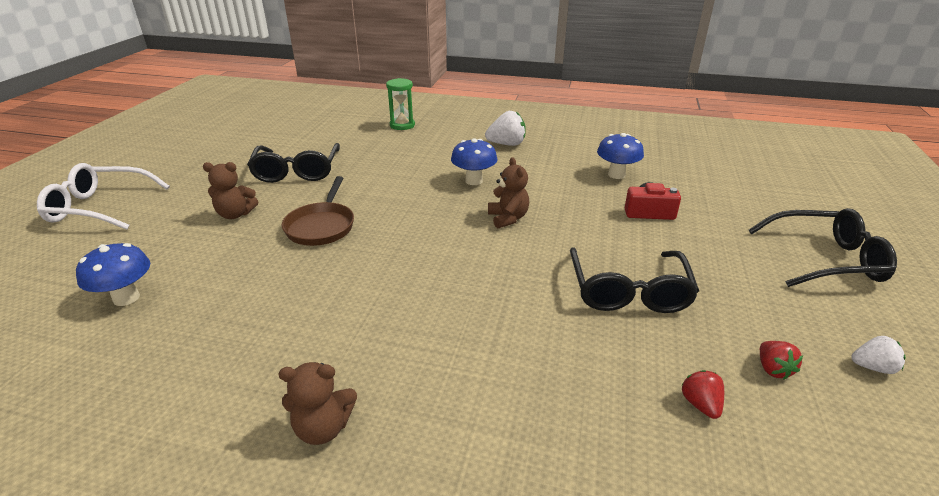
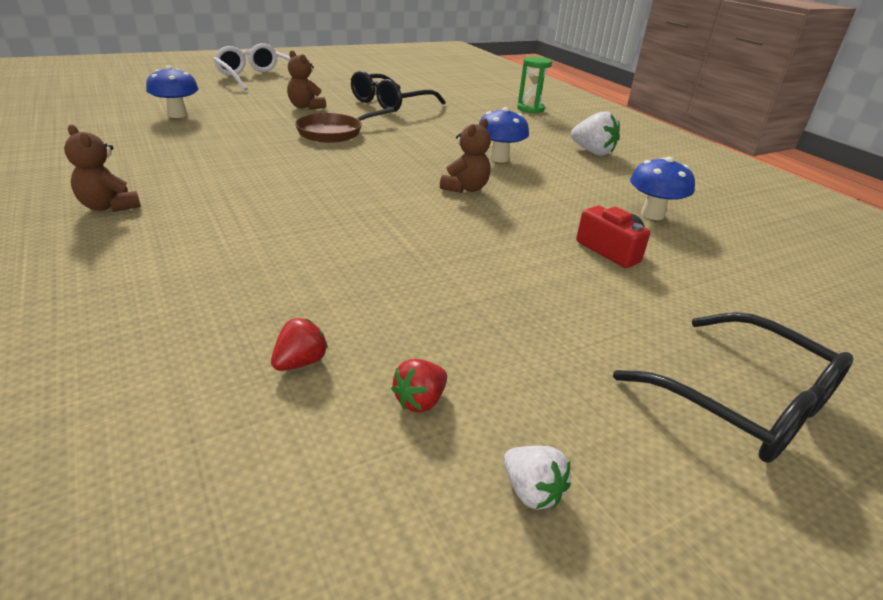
camera: 45 degrees right, 0 degrees up
black glasses [570,247,699,313] -> none

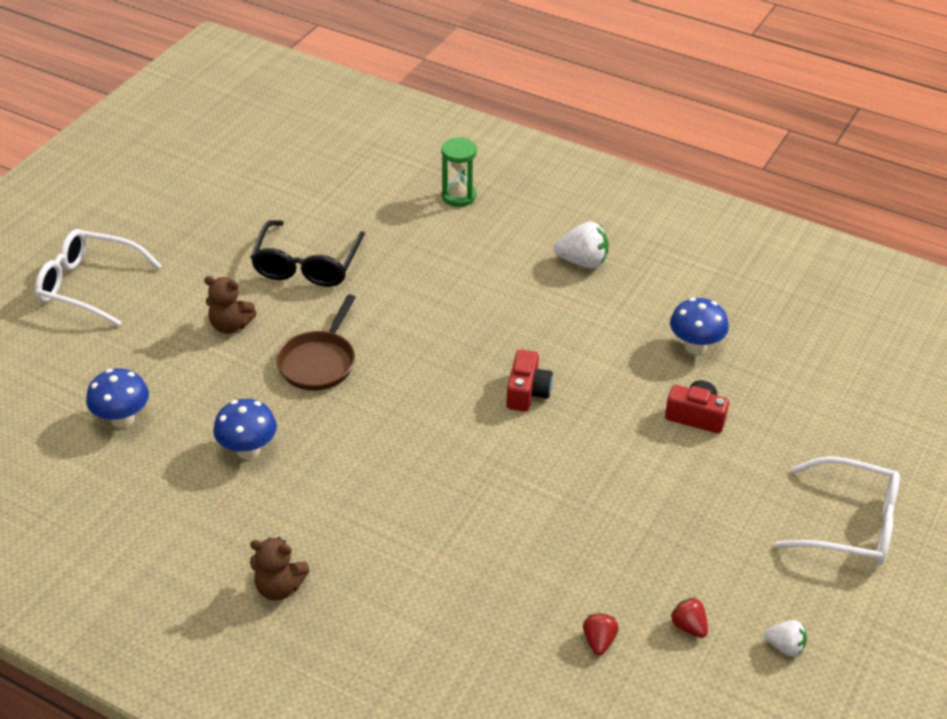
camera: 30 degrees left, 10 degrees up
red strawberry [391,359,447,413] -> red strawberry turned 135 degrees clockwise [670,597,708,638]
brown teddy bear [440,118,491,193] -> red camera [506,350,553,412]
blue mushroom [479,107,529,163] -> blue mushroom moved to [213,399,277,459]
black glasses [613,312,854,463] -> white glasses [775,456,900,565]

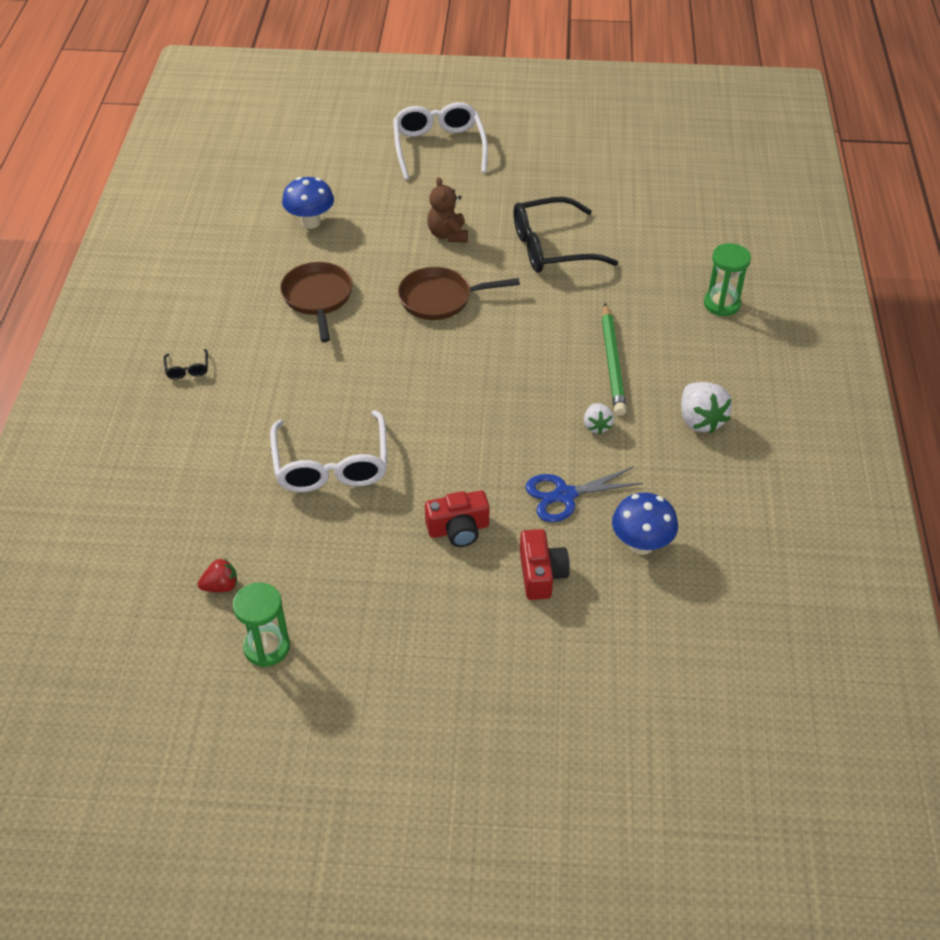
camera: 65 degrees right, 5 degrees up
blue mushroom [213,399,277,459] -> brown pan [280,262,353,342]
brown teddy bear [250,537,310,601] -> black glasses [164,349,208,379]
red camera [506,350,553,412] -> red camera moved to [425,490,490,547]
red strawberry [670,597,708,638] -> green hourglass [233,582,290,667]
white strawberry [764,620,807,656] -> white strawberry moved to [584,403,614,434]
white glasses [775,456,900,565] -> white glasses moved to [270,410,387,492]
none -> blue scissors [525,467,643,522]
none -> green pencil [602,303,627,416]

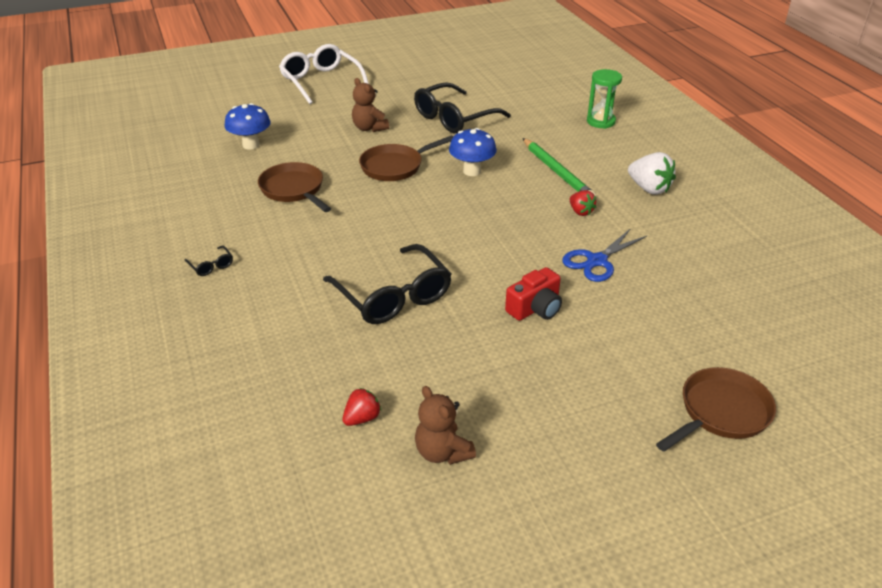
camera: 25 degrees left, 10 degrees down
green hourglass [233,582,290,667] -> brown teddy bear [415,386,476,465]
white glasses [270,410,387,492] -> black glasses [323,244,452,324]
red camera [520,529,570,600] -> none
white strawberry [584,403,614,434] -> red strawberry [570,190,596,216]
blue mushroom [612,492,678,555] -> blue mushroom moved to [449,128,497,176]
none -> brown pan [656,367,776,452]

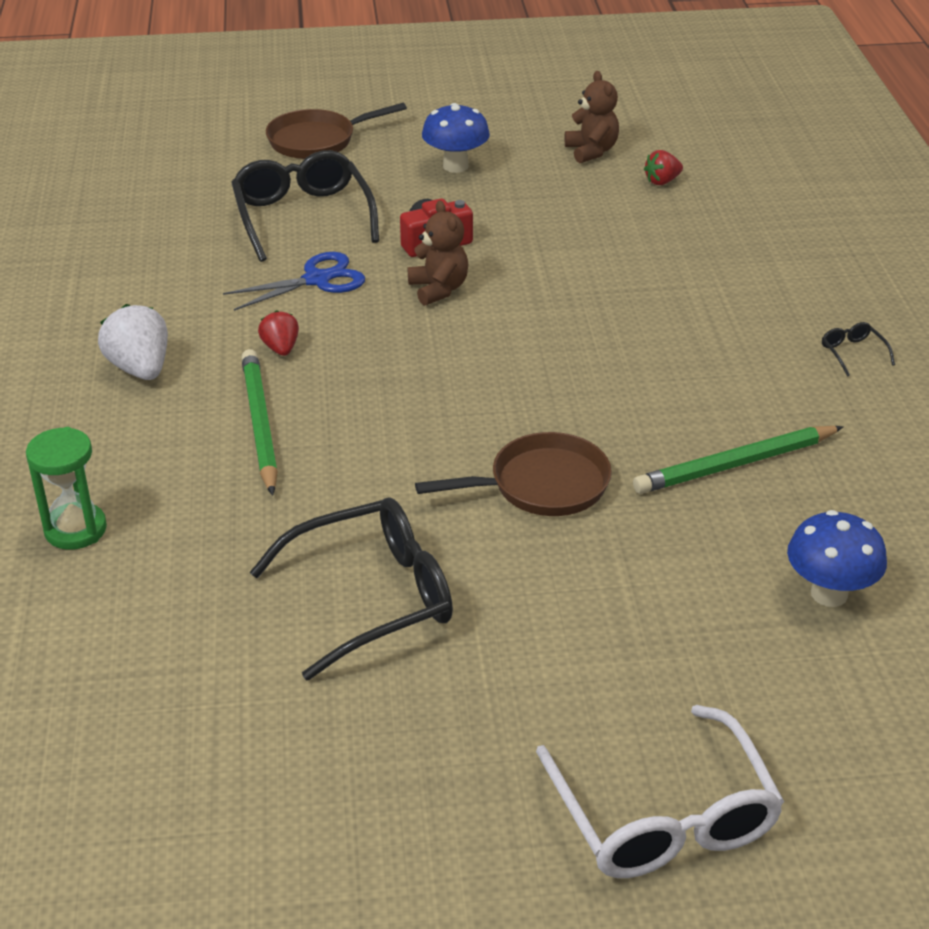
camera: 165 degrees left, 0 degrees up
brown pan [258,162,331,212] -> green pencil [633,426,843,494]
black glasses [323,244,452,324] -> black glasses moved to [231,150,379,262]
brown teddy bear [352,78,389,132] -> brown teddy bear moved to [408,201,468,306]
blue mushroom [449,128,497,176] -> blue mushroom moved to [422,103,490,173]

